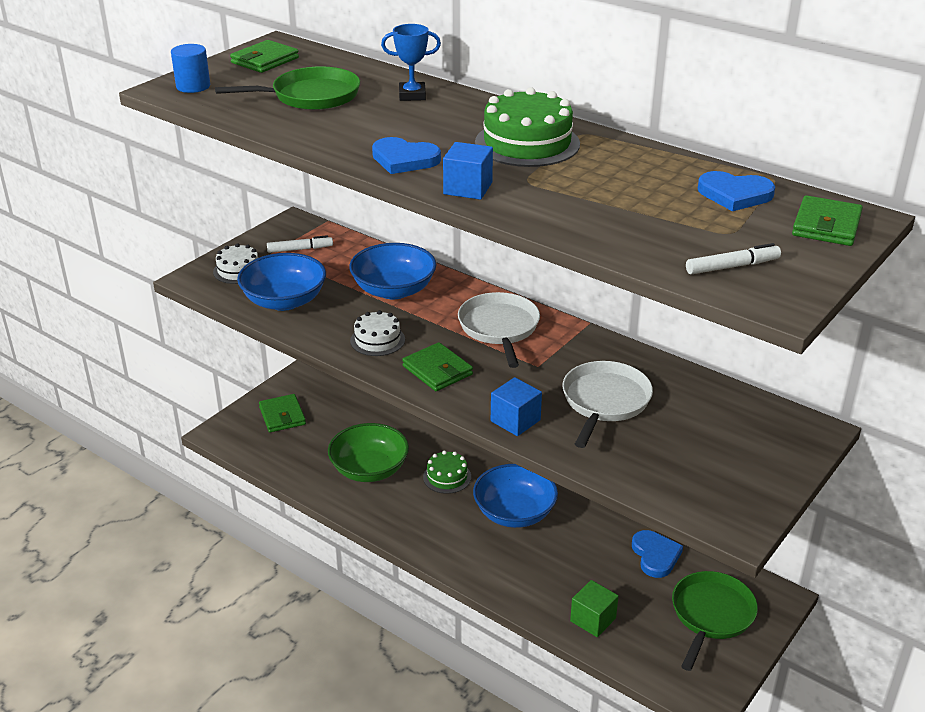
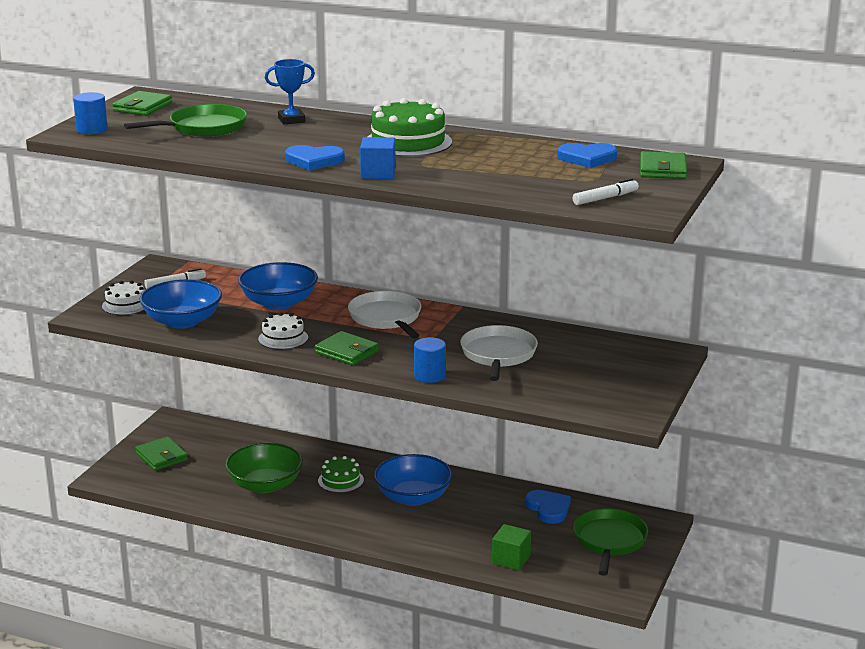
camera: 15 degrees left, 10 degrees down
blue cube [491,377,542,436] -> blue cylinder [414,337,446,383]

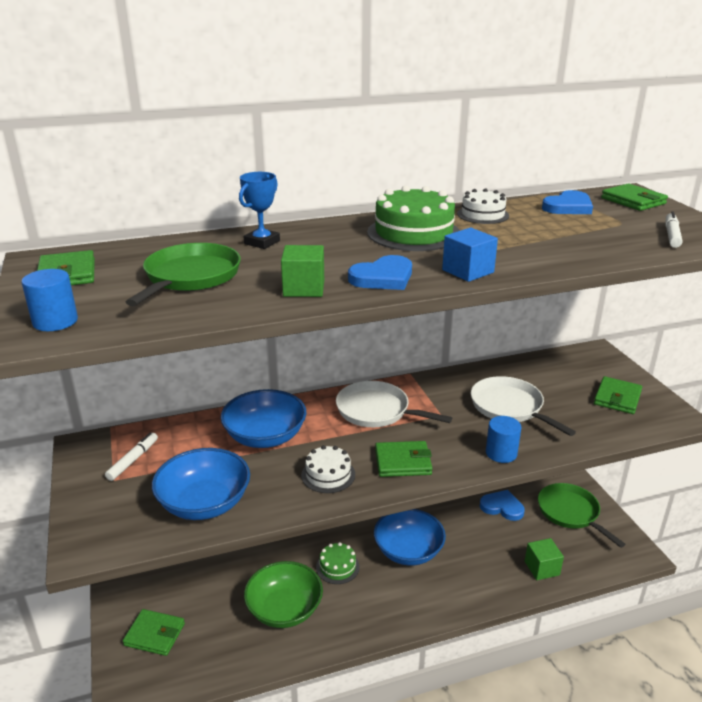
camera: 40 degrees left, 5 degrees up
white cake [102,280,145,315] -> white cake moved to [457,188,509,224]
none -> green cube [281,245,324,297]
none -> green wallet [594,376,642,414]

